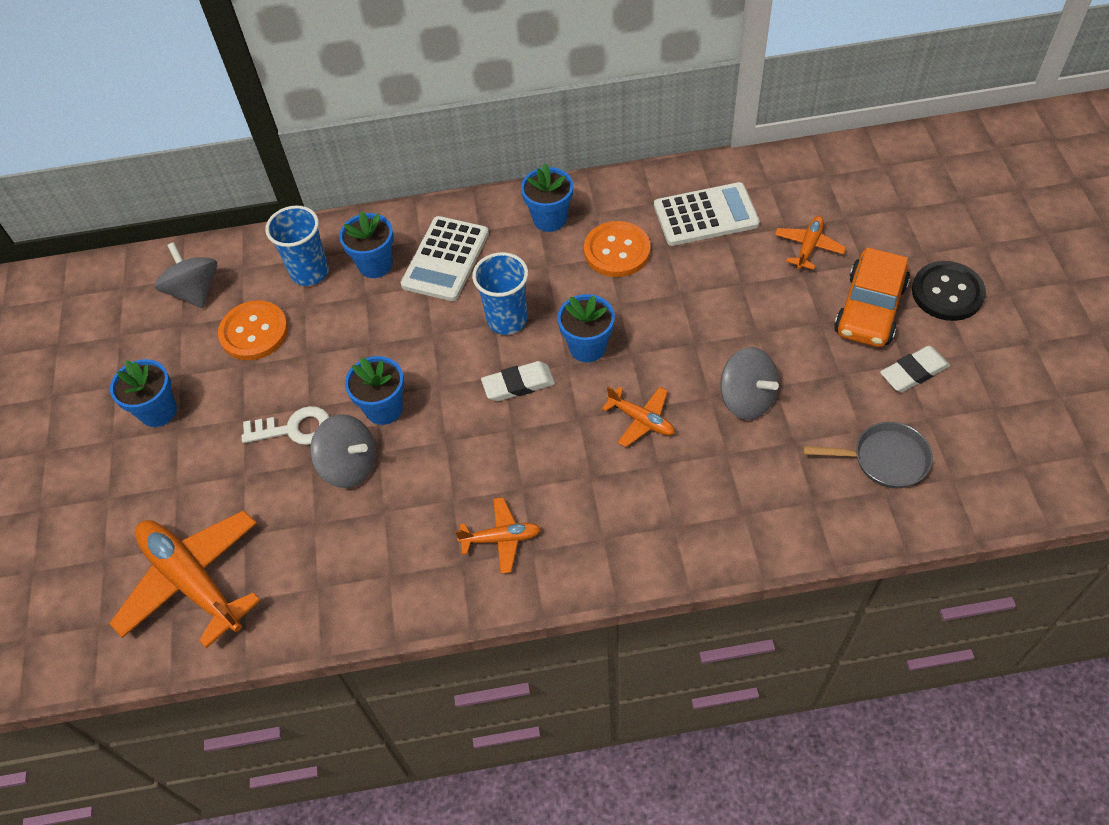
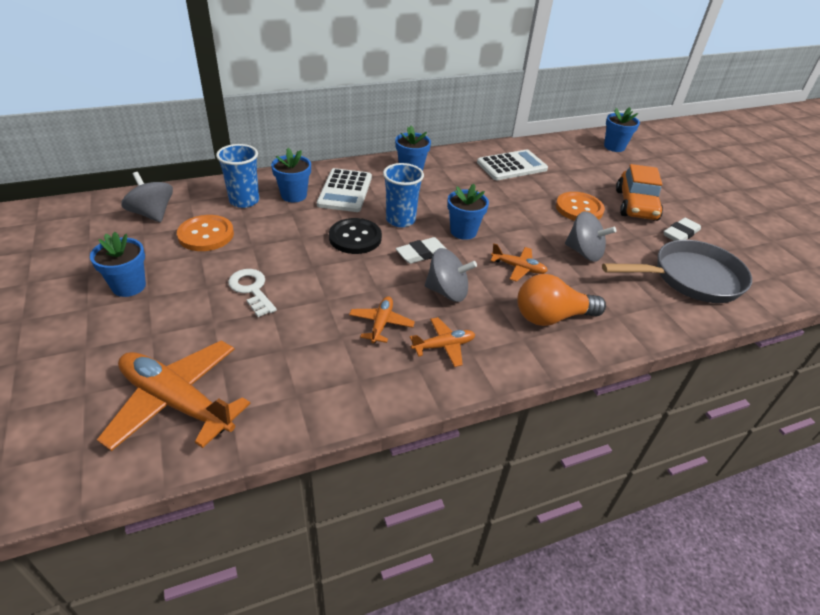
camera: 20 degrees left, 15 degrees down
white key [242,406,330,445] -> white key turned 105 degrees counterclockwise [228,269,277,317]
grey spinning top [310,414,376,488] -> grey spinning top moved to [425,248,477,302]
blue flower pot [345,356,404,425] -> blue flower pot moved to [604,107,640,152]
orange button [584,221,651,277] -> orange button moved to [556,192,605,221]
orange plane [775,216,847,270] -> orange plane moved to [349,296,415,343]
grey pan [803,422,933,488] -> grey pan [602,240,752,303], size x1.71
black button [912,261,986,321] -> black button moved to [329,218,382,254]
none -> orange light bulb [517,274,606,326]

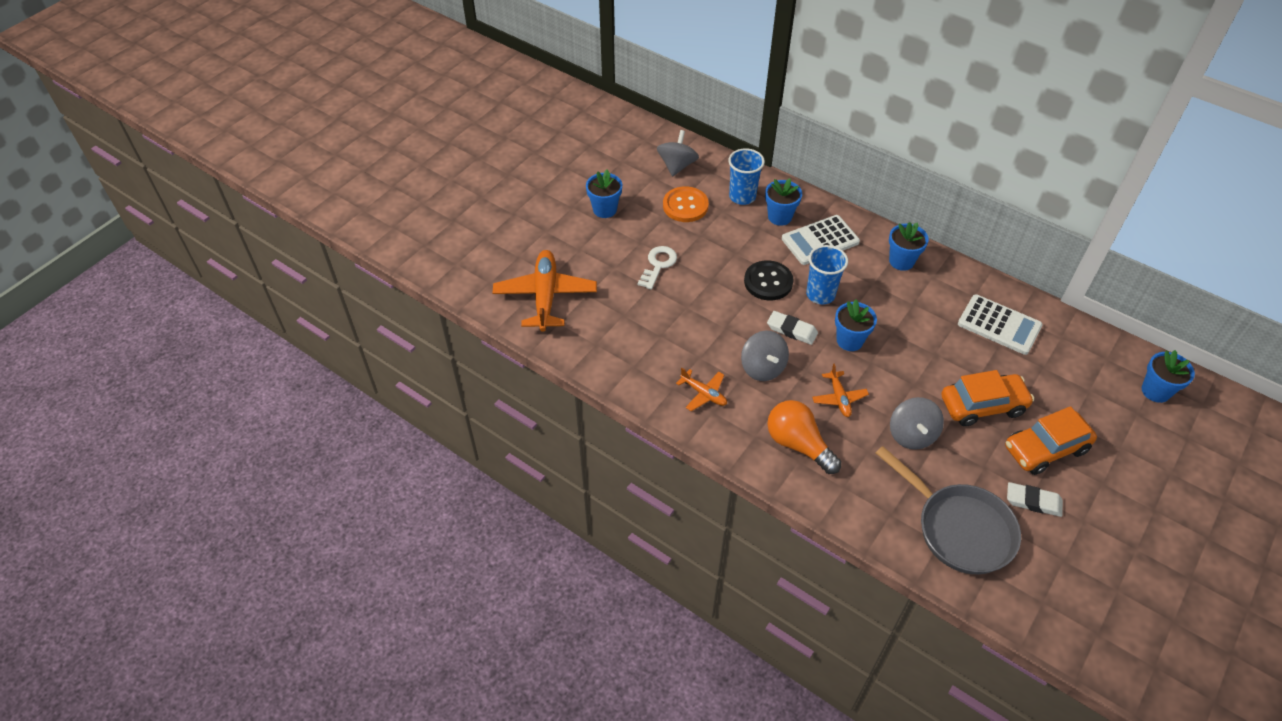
camera: 60 degrees right, 10 degrees up
orange plane [349,296,415,343] -> none
orange button [556,192,605,221] -> orange car [941,370,1034,427]

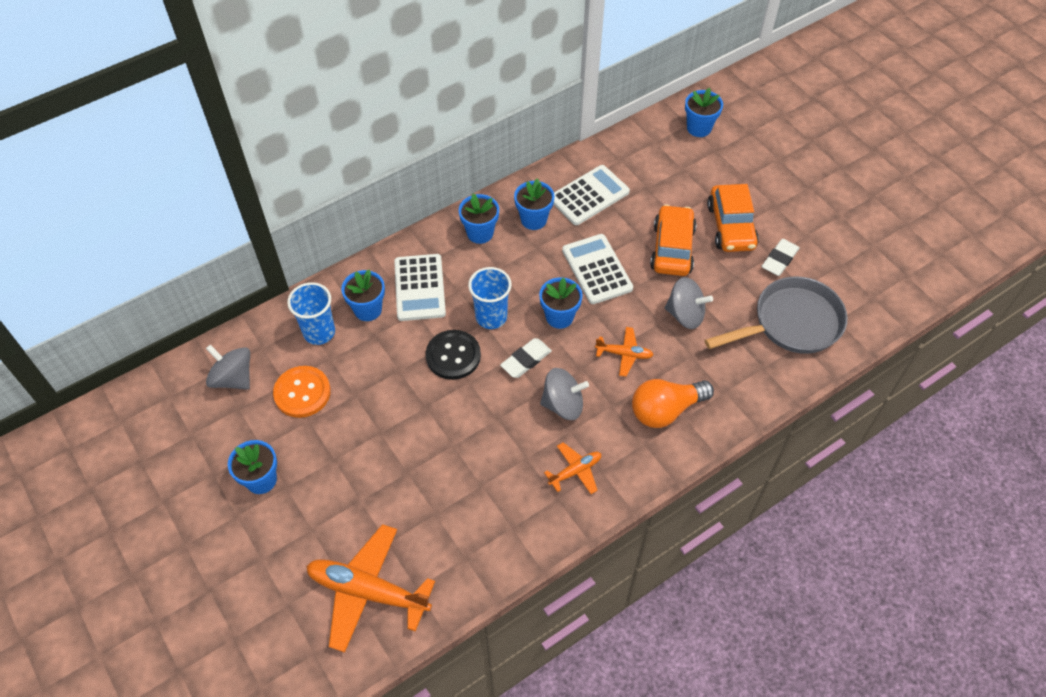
camera: 70 degrees left, 5 degrees up
white key [637,246,677,290] -> none
none -> blue flower pot [514,178,554,230]
none -> white calculator [562,234,633,304]

